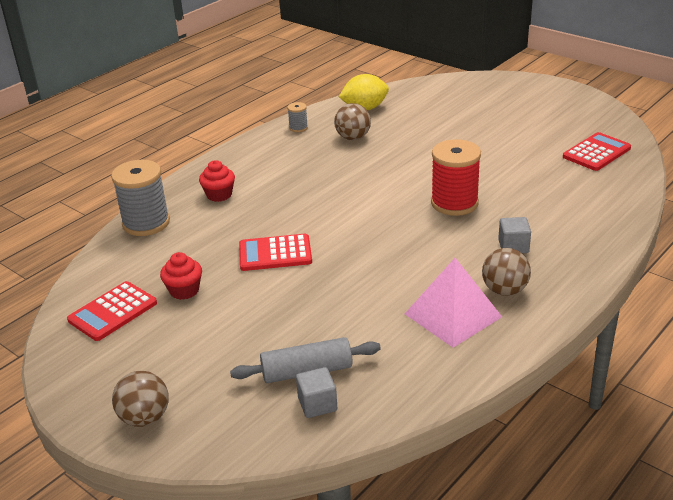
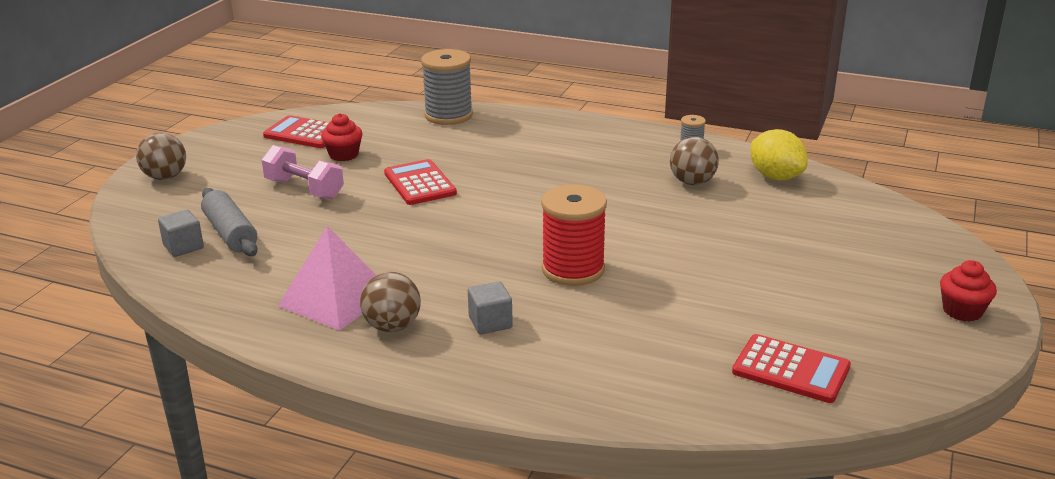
camera: 70 degrees right, 5 degrees down
red cupcake [199,160,235,202] -> red cupcake moved to [940,260,997,322]
none -> pink dumbbell [261,145,344,199]

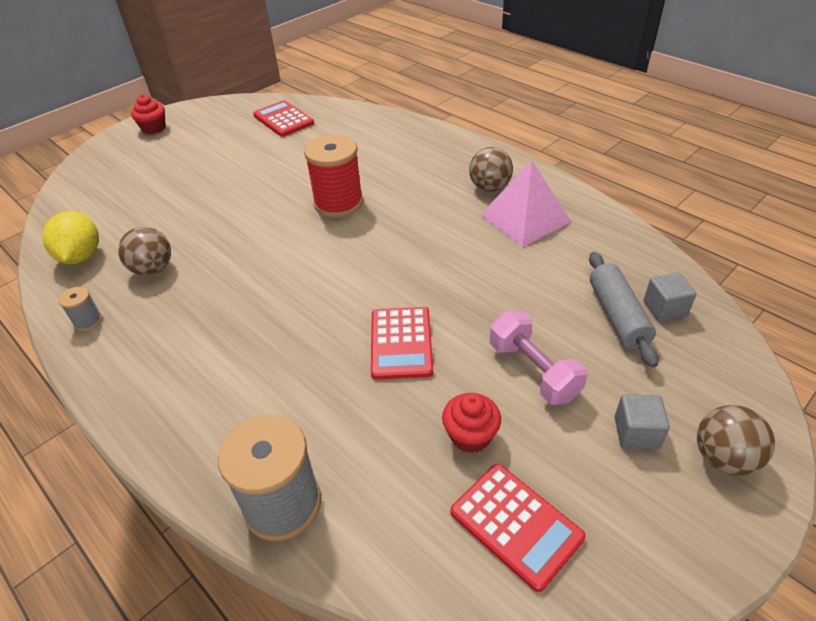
camera: 155 degrees left, 15 degrees up
grey cube [468,281,513,334] -> grey cube moved to [615,395,670,449]

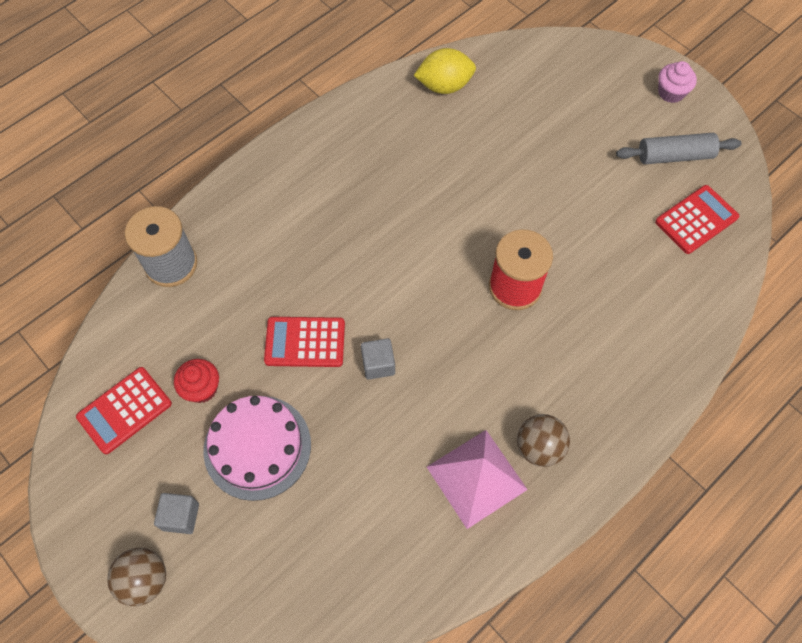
camera: 90 degrees right, 20 degrees up
grey spool [59,287,103,331] -> none
brown ball [118,227,171,276] -> none
red cupcake [131,95,166,134] -> pink cupcake [658,61,697,103]
pink dumbbell [490,311,588,405] -> pink cake [203,396,311,501]
grey rolling pin [589,252,659,368] -> grey rolling pin moved to [616,133,741,164]
grey cube [644,273,696,322] -> grey cube moved to [361,338,395,380]

